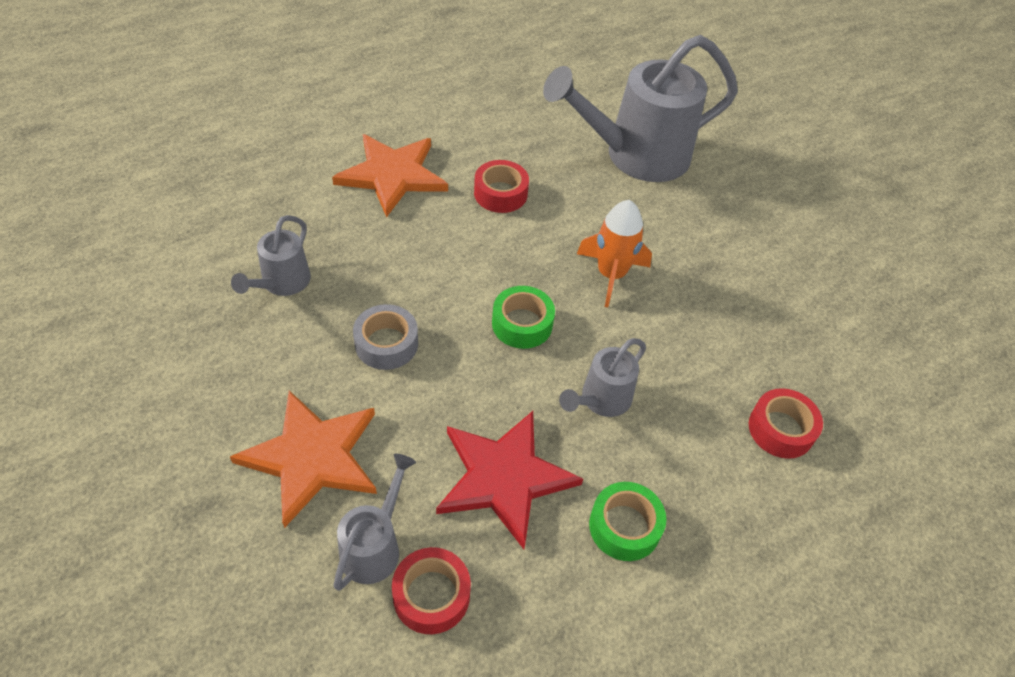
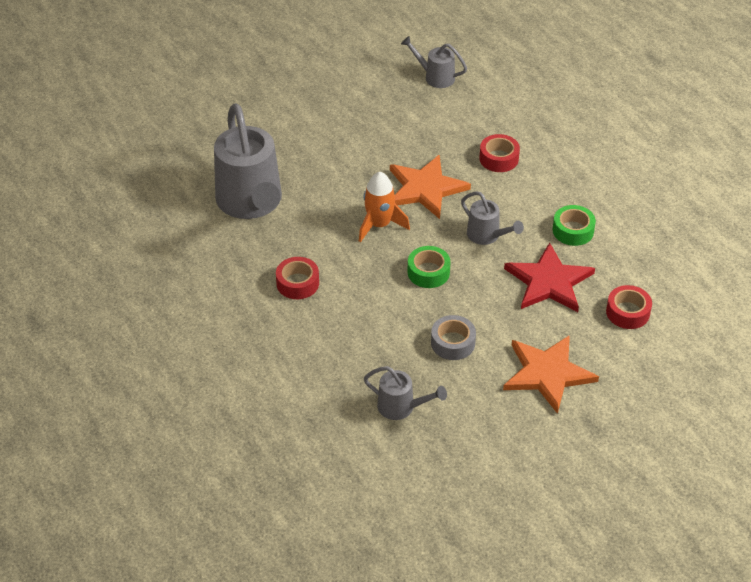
camera: 85 degrees left, 5 degrees down
orange star [332,134,448,218] -> orange star moved to [390,155,471,219]
grey watering can [333,454,416,591] -> grey watering can moved to [401,36,467,88]

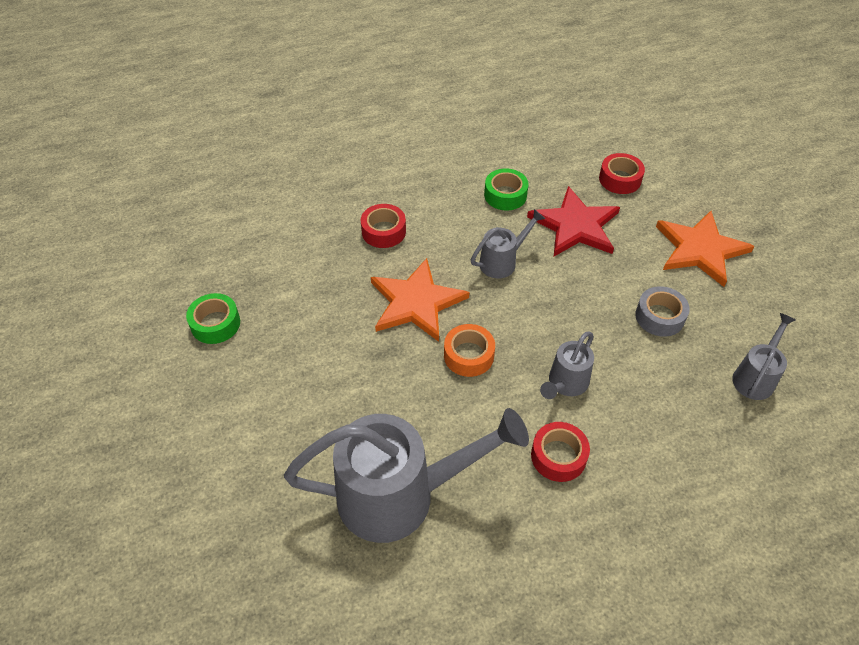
camera: 80 degrees left, 5 degrees up
orange rocket [359,172,410,242] -> orange tape [444,324,495,377]
grey watering can [401,36,467,88] -> grey watering can moved to [540,331,594,399]
green tape [408,246,451,288] -> green tape moved to [186,293,240,344]

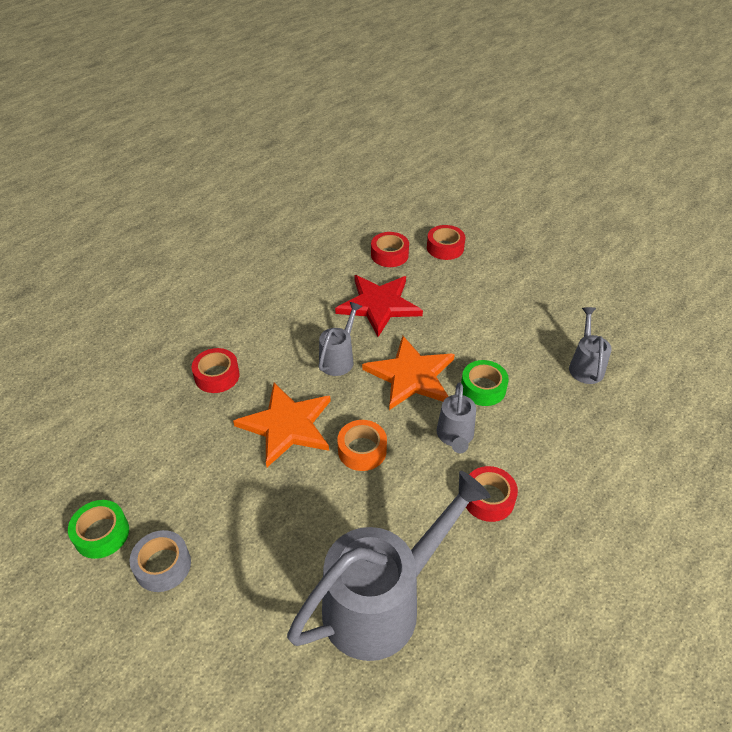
camera: 30 degrees left, 5 degrees down
green tape [484,168,529,210] -> green tape moved to [461,360,509,406]
grey tape [635,286,690,337] -> grey tape moved to [130,530,191,592]
orange star [656,211,754,287] -> orange star moved to [362,336,455,410]
none -> red tape [427,225,465,260]

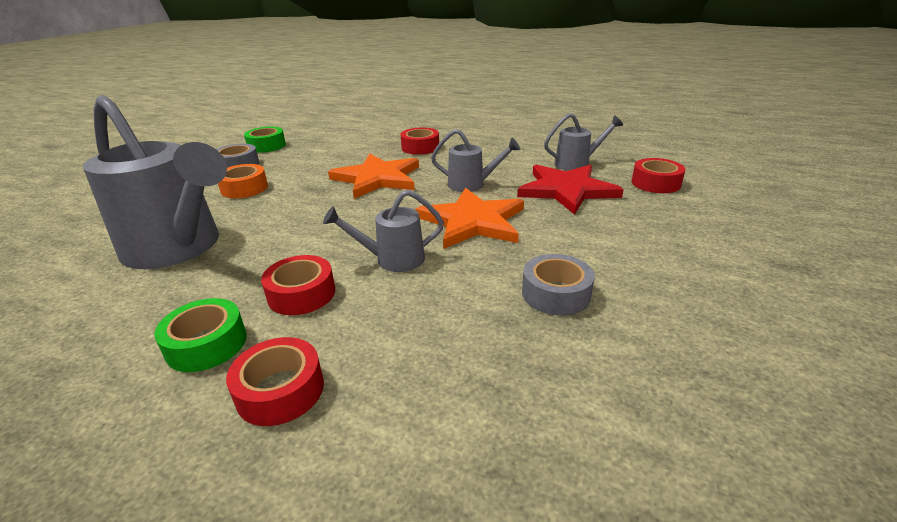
camera: 75 degrees right, 15 degrees down
orange tape [337,420,387,471] -> orange tape moved to [218,164,268,198]
red tape [427,225,465,260] -> red tape moved to [226,337,324,426]
green tape [461,360,509,406] -> green tape moved to [154,298,247,372]
grey watering can [569,307,612,384] -> grey watering can moved to [544,113,623,171]
none -> grey tape [522,254,595,316]

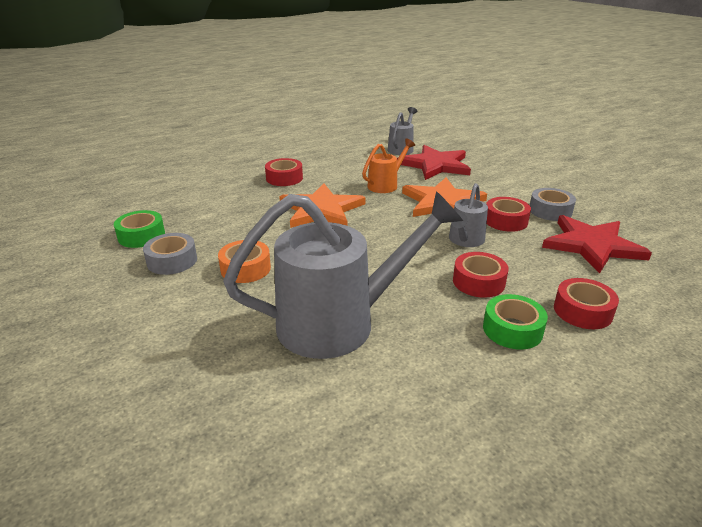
camera: 55 degrees left, 0 degrees up
grey watering can [431,129,520,192] -> orange watering can [362,139,415,193]
red tape [631,158,685,193] -> red tape moved to [486,197,531,232]
none -> red star [542,215,652,274]

